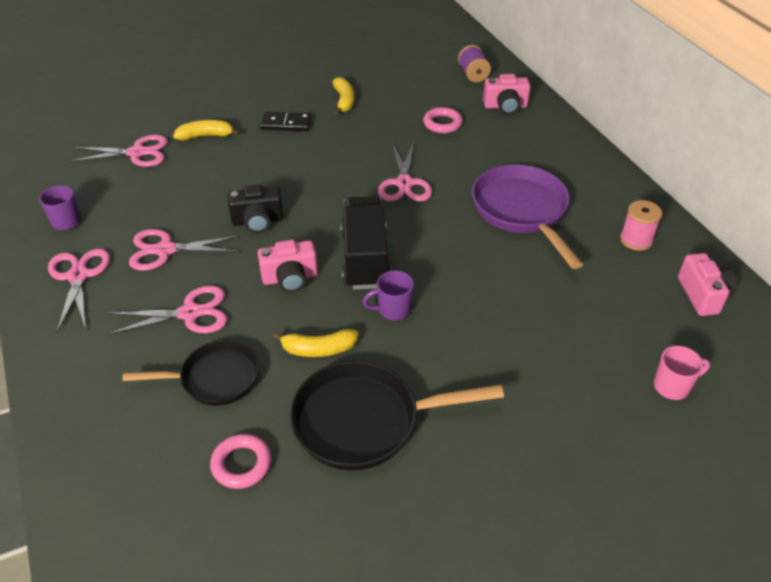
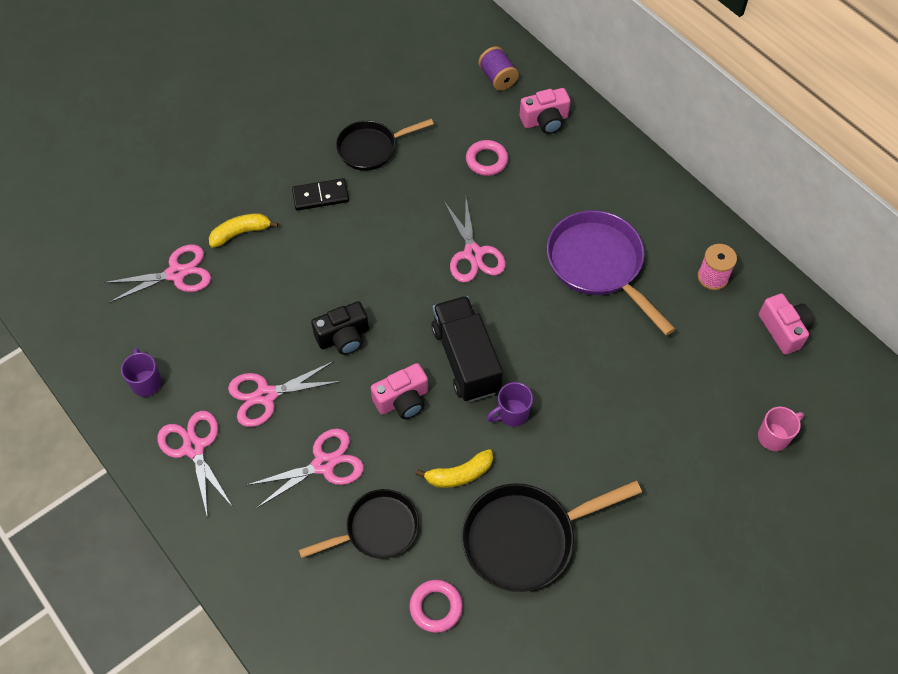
camera: 15 degrees left, 15 degrees up
yellow banana [332,77,354,115] -> black pan [336,119,434,171]

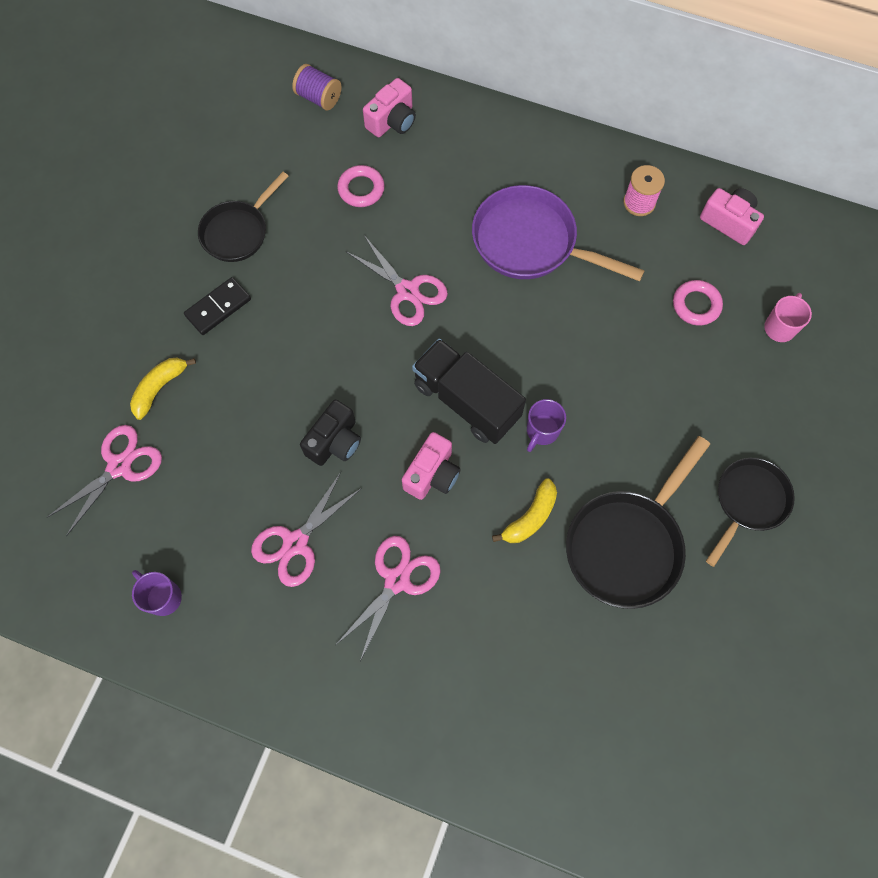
camera: 30 degrees left, 10 degrees up
pink scissors [157,411,232,518] -> none
black pan [299,489,419,559] -> black pan moved to [706,458,795,567]
pink ring [409,580,463,633] -> pink ring moved to [673,280,723,326]

